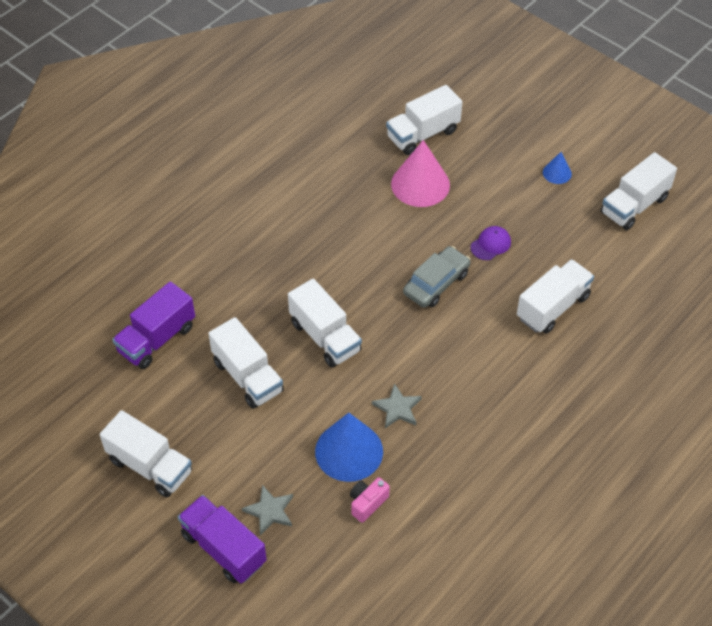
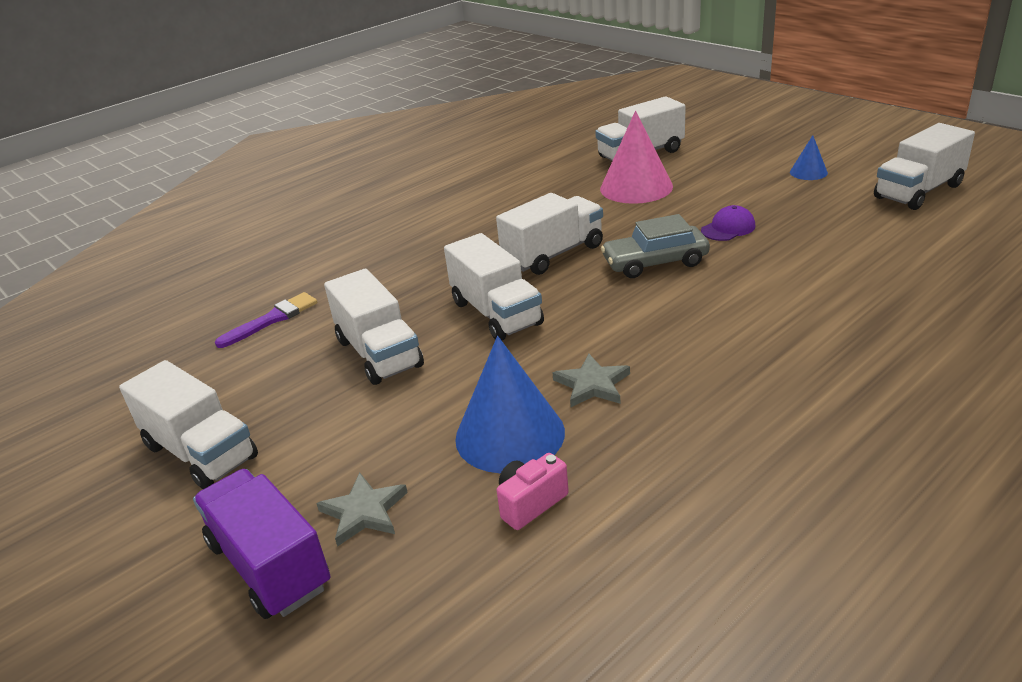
camera: 10 degrees right, 20 degrees down
purple truck [112,281,195,369] -> purple brush [215,292,317,348]
grey car [403,246,470,308] -> grey car turned 150 degrees counterclockwise [601,214,710,278]
white truck [517,259,594,334] -> white truck moved to [496,193,603,275]

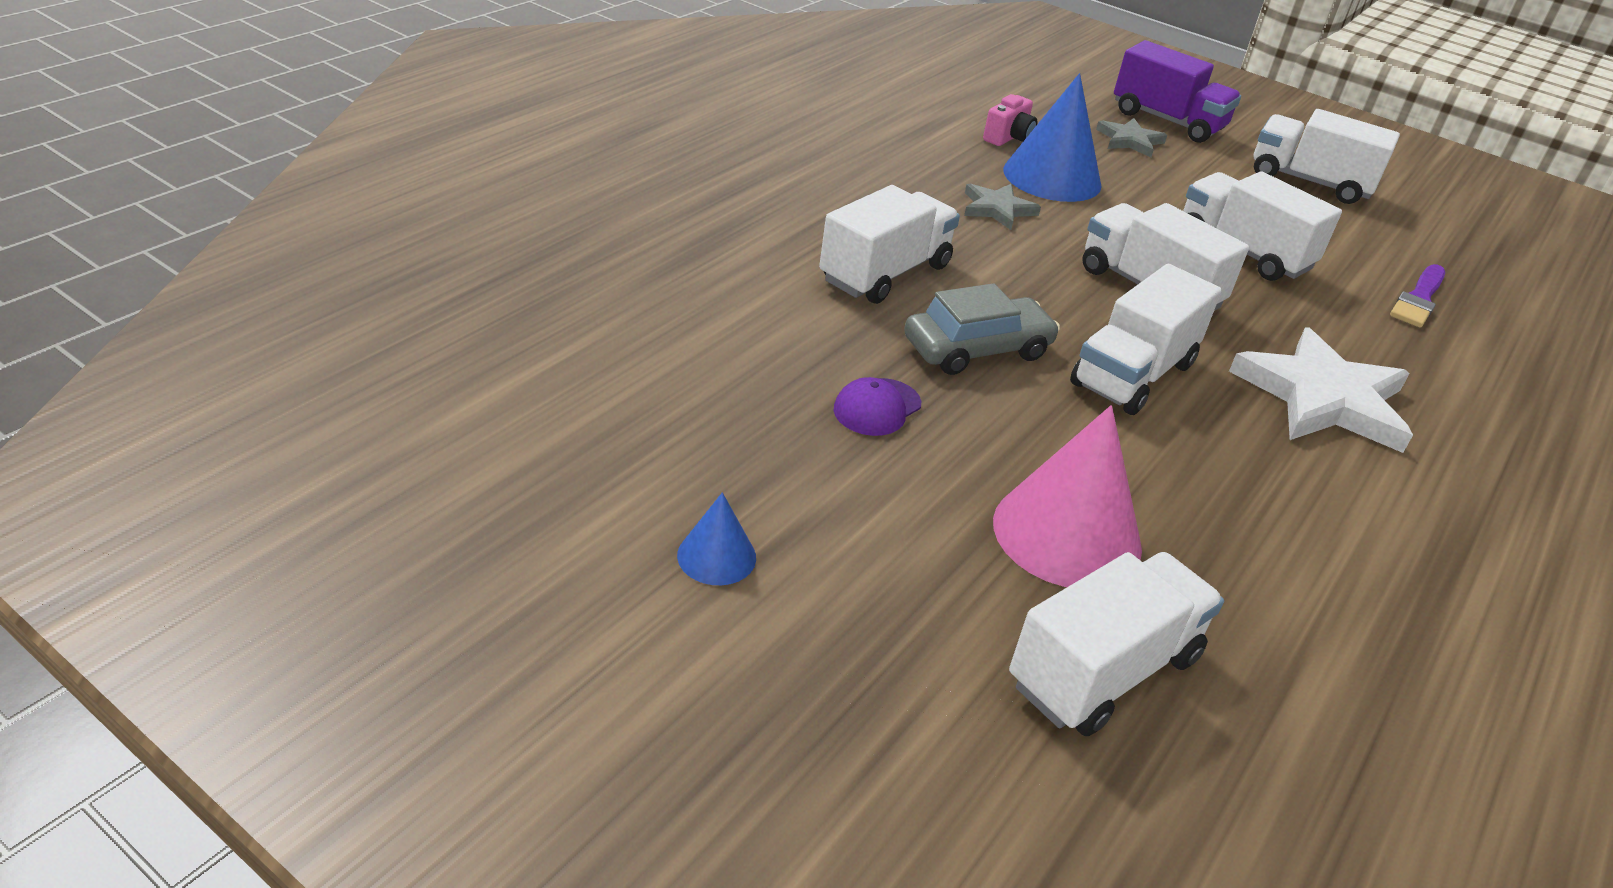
camera: 160 degrees right, 5 degrees up
white truck [874,123,975,210] -> white truck moved to [819,185,960,304]
none -> white star [1229,327,1413,453]

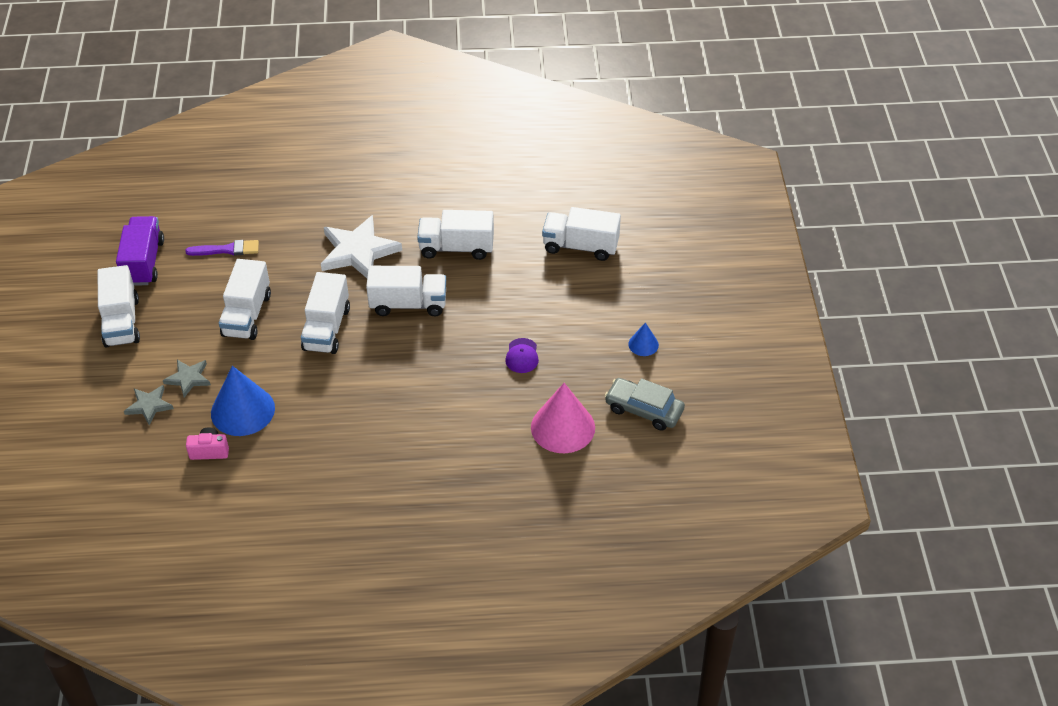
camera: 125 degrees left, 10 degrees up
white truck [819,185,960,304] -> white truck moved to [417,210,494,260]
purple cap [833,377,921,436] -> purple cap turned 90 degrees clockwise [505,338,539,373]
grey car [904,283,1060,375] -> grey car moved to [605,378,685,431]
grey star [964,184,1041,230] -> grey star moved to [163,360,211,398]
pink cone [993,405,1142,587] -> pink cone moved to [531,383,595,453]
purple truck [1114,40,1241,143] -> purple truck moved to [116,216,164,286]

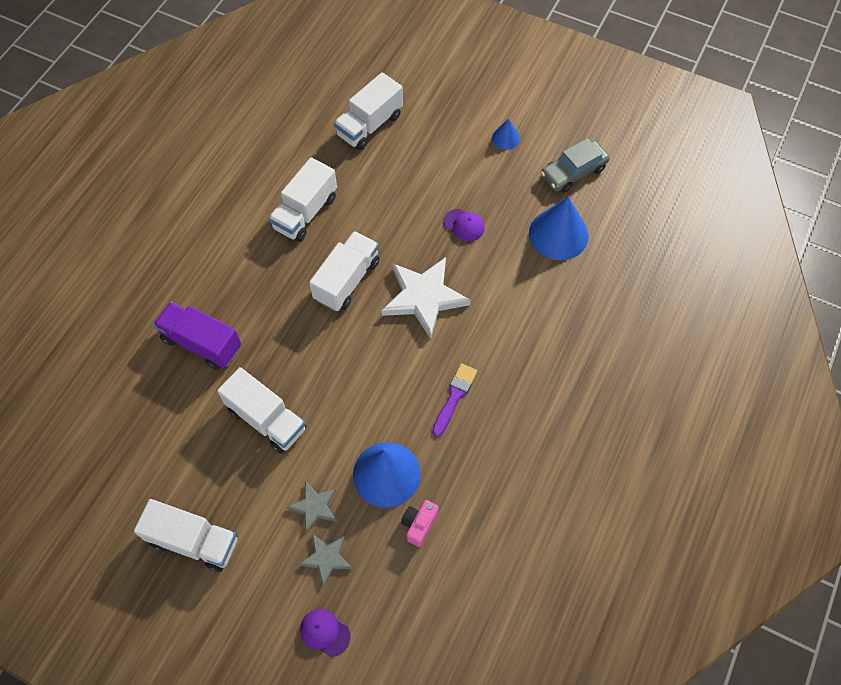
camera: 60 degrees left, 15 degrees up
purple truck [116,216,164,286] -> purple truck moved to [153,302,241,370]
purple brush [185,240,259,256] -> purple brush moved to [432,363,477,437]
white truck [301,272,350,354] -> none
white star [321,215,402,278] -> white star moved to [382,257,471,339]
pink cone [531,383,595,453] -> blue cone [529,196,589,260]
none -> purple cap [300,609,351,657]

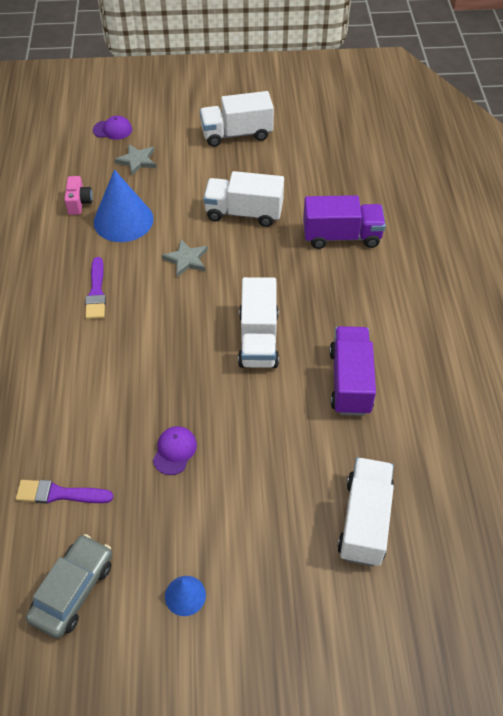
camera: 150 degrees right, 10 degrees down
white truck [268,157,337,242] -> purple truck [329,326,376,416]
grey star [287,481,337,533] -> grey star moved to [162,239,208,277]
white star [382,257,471,339] -> none
purple cap [443,209,485,241] -> purple cap turned 105 degrees clockwise [153,426,197,475]
blue cone [529,196,589,260] -> purple brush [16,480,113,504]

